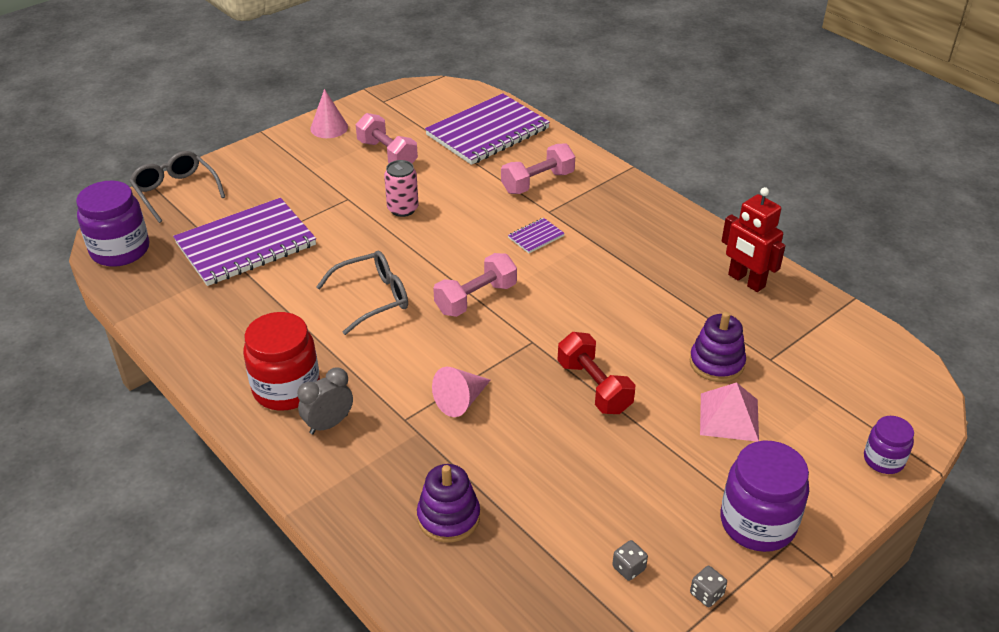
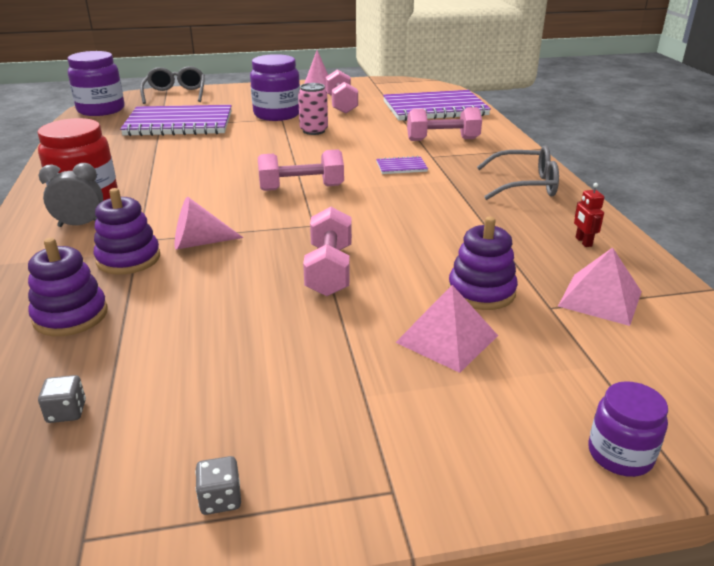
camera: 30 degrees right, 10 degrees down
grey glasses [316,251,408,335] -> grey glasses moved to [477,145,559,200]
red dumbbell [557,332,635,414] -> pink dumbbell [303,207,352,296]
grey dice [612,540,648,581] -> grey dice moved to [38,375,86,423]
purple jar [721,441,809,552] -> purple jar moved to [250,54,300,121]
red robot [722,187,785,292] -> red robot [574,183,604,247], size x0.48
none -> purple stacking toy [94,188,160,275]
none -> pink pyramid [558,247,642,326]

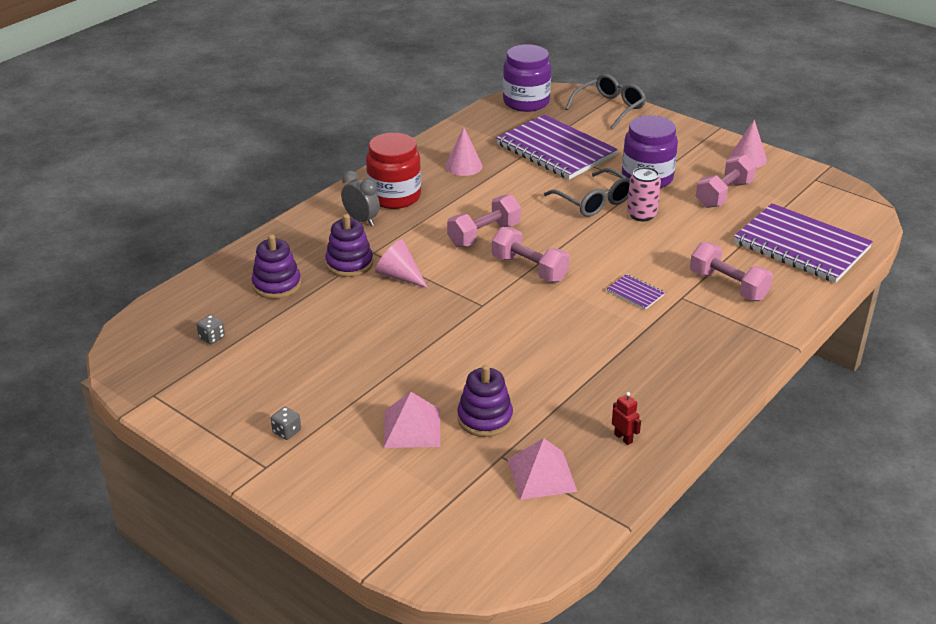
camera: 50 degrees right, 5 degrees up
grey dice [195,456,241,515] -> grey dice moved to [271,407,301,440]
pink dumbbell [303,207,352,296] -> pink dumbbell moved to [447,195,521,247]
grey glasses [477,145,559,200] -> grey glasses moved to [544,168,630,217]
red robot [574,183,604,247] -> red robot turned 105 degrees clockwise [612,392,641,445]
purple jar [588,381,668,477] -> none
none -> pink cone [445,127,483,176]

